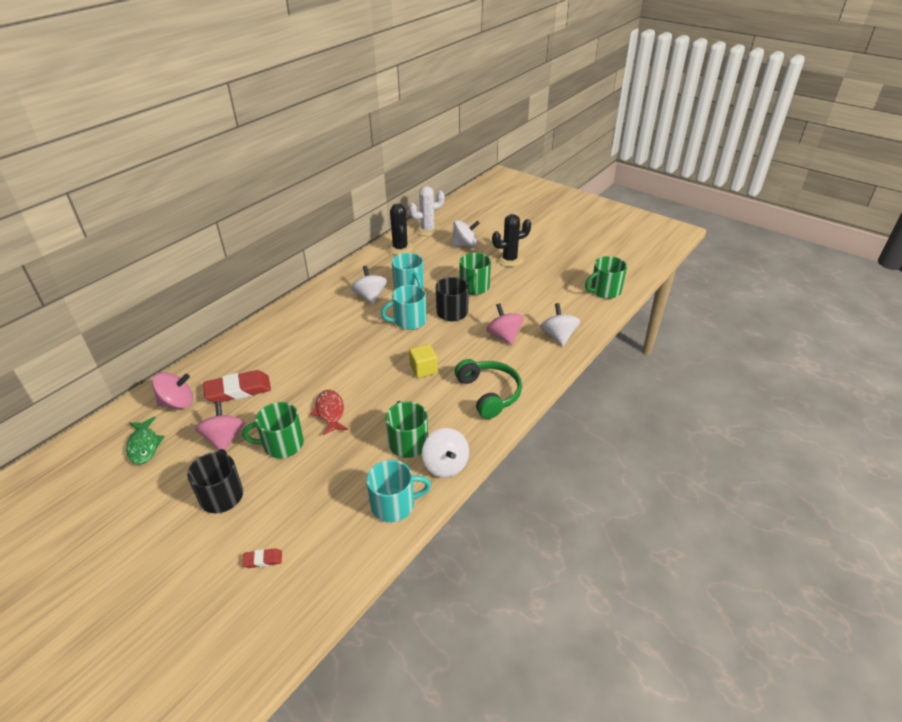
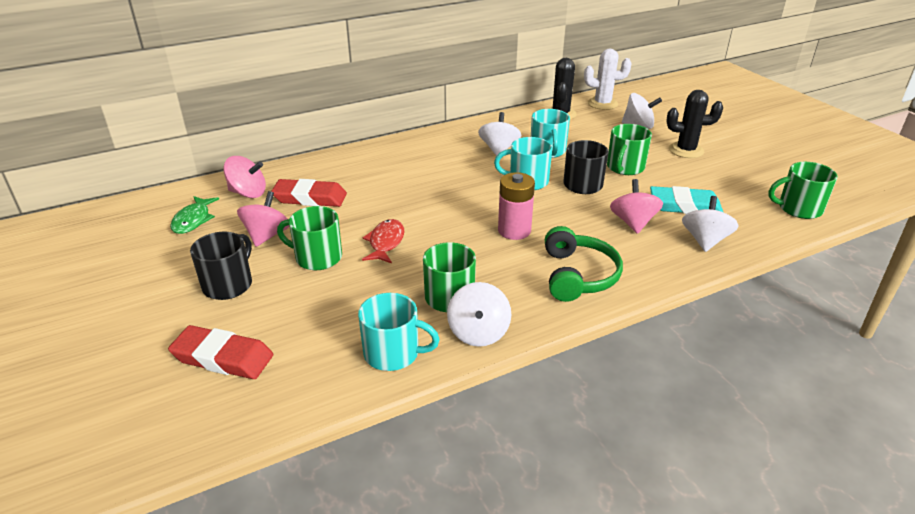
camera: 25 degrees right, 5 degrees down
red eraser [242,548,282,568] -> red eraser [168,325,273,379], size x2.15
yellow cube [409,344,438,378] -> pink battery [498,172,535,240]
none -> turquoise eraser [650,186,723,214]

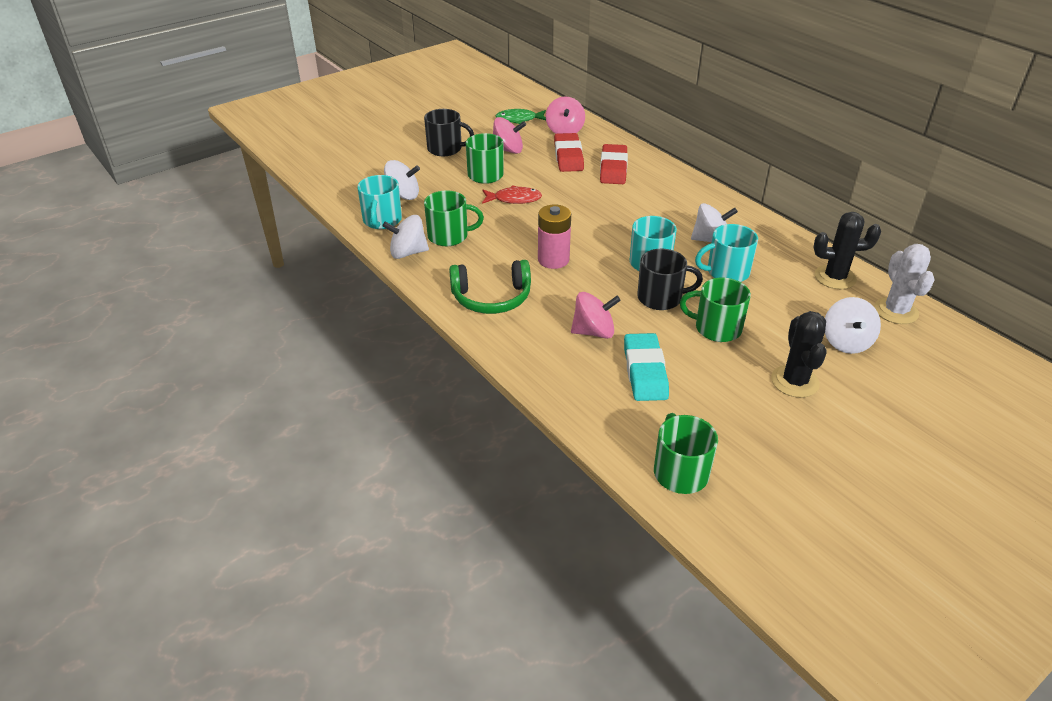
camera: 80 degrees right, 5 degrees up
red eraser [168,325,273,379] -> red eraser moved to [600,144,628,184]
white spinning top [682,196,739,252] -> white spinning top moved to [384,160,420,200]

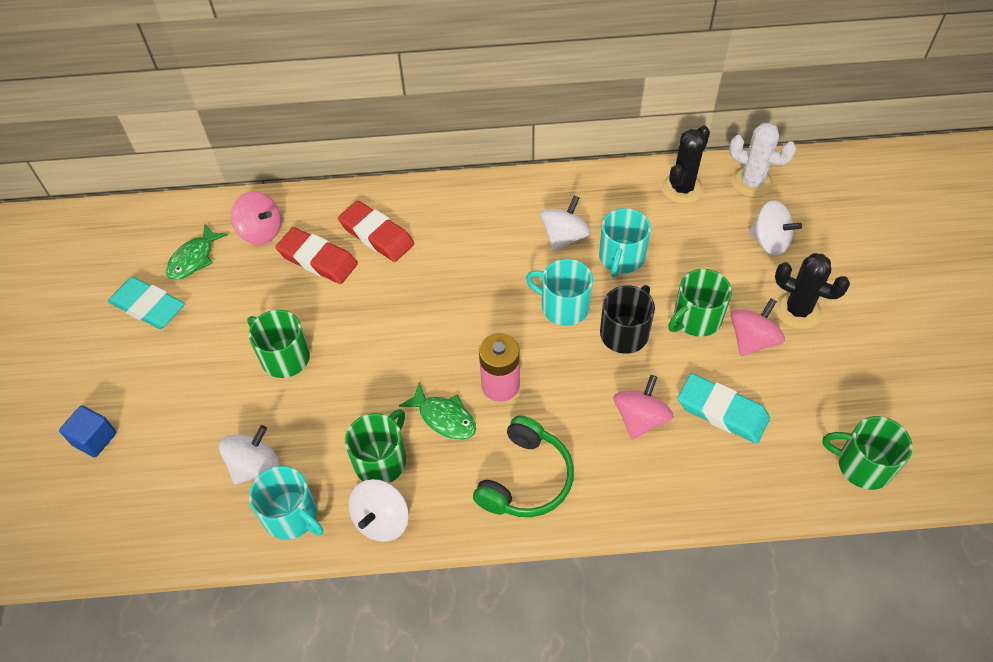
camera: 55 degrees left, 15 degrees up
black mug [424,109,474,156] -> none
red fish [482,185,542,204] -> none
pink spinning top [493,117,526,154] -> pink spinning top moved to [731,298,785,356]
none -> blue cube [59,406,116,457]
none -> turquoise eraser [108,277,185,329]
none -> green fish [399,382,476,440]

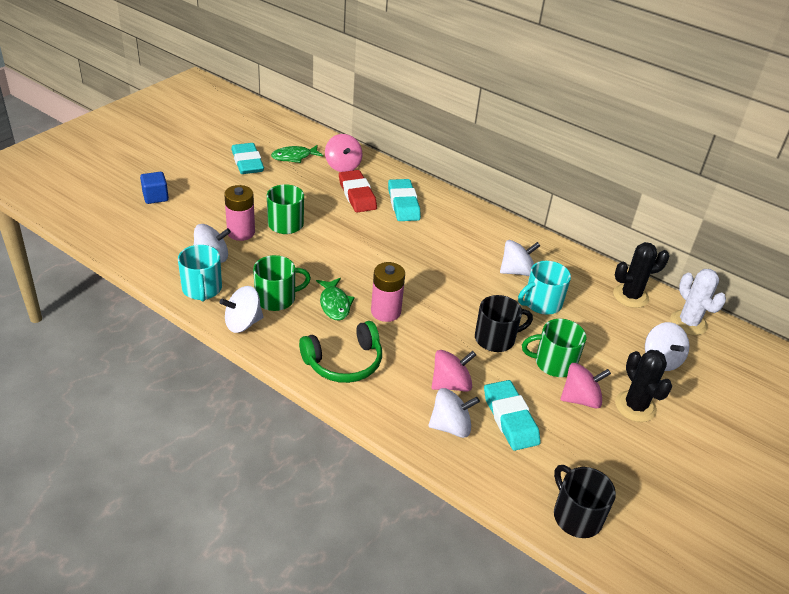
camera: 35 degrees right, 15 degrees down
red eraser [338,201,414,262] -> turquoise eraser [388,179,421,221]
turquoise mug [526,259,593,326] -> none
green mug [823,416,913,490] -> black mug [554,465,616,538]
none -> pink battery [224,185,255,241]
none -> white spinning top [428,388,480,438]

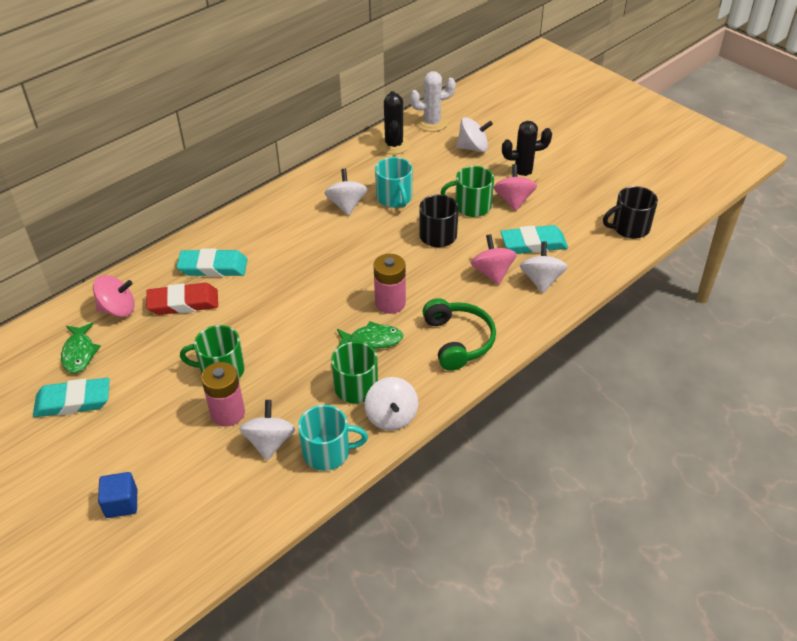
camera: 75 degrees left, 5 degrees up
green mug [522,319,586,377] -> green mug turned 75 degrees clockwise [441,166,494,217]

